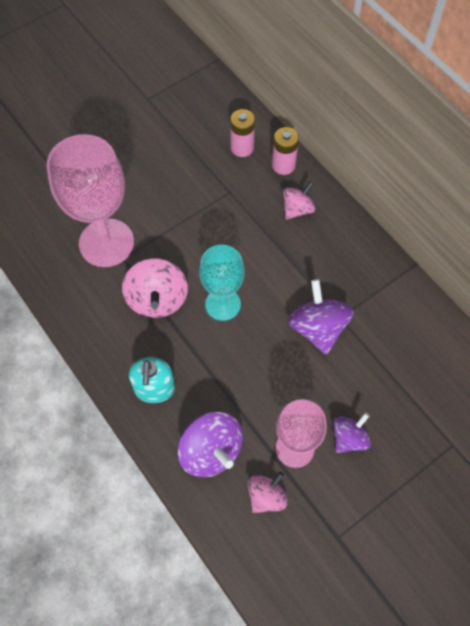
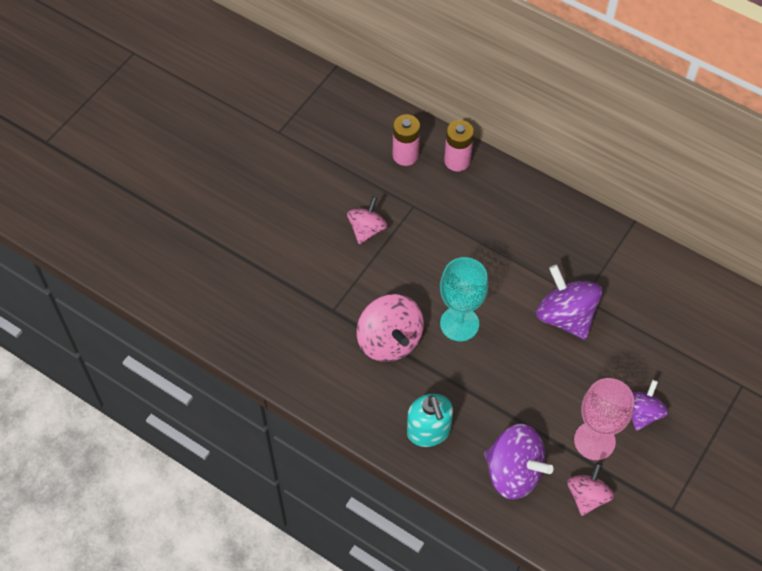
camera: 20 degrees left, 5 degrees down
pink goblet [47,134,134,267] -> none
pink spinning top [283,181,316,219] -> pink spinning top moved to [347,196,388,244]

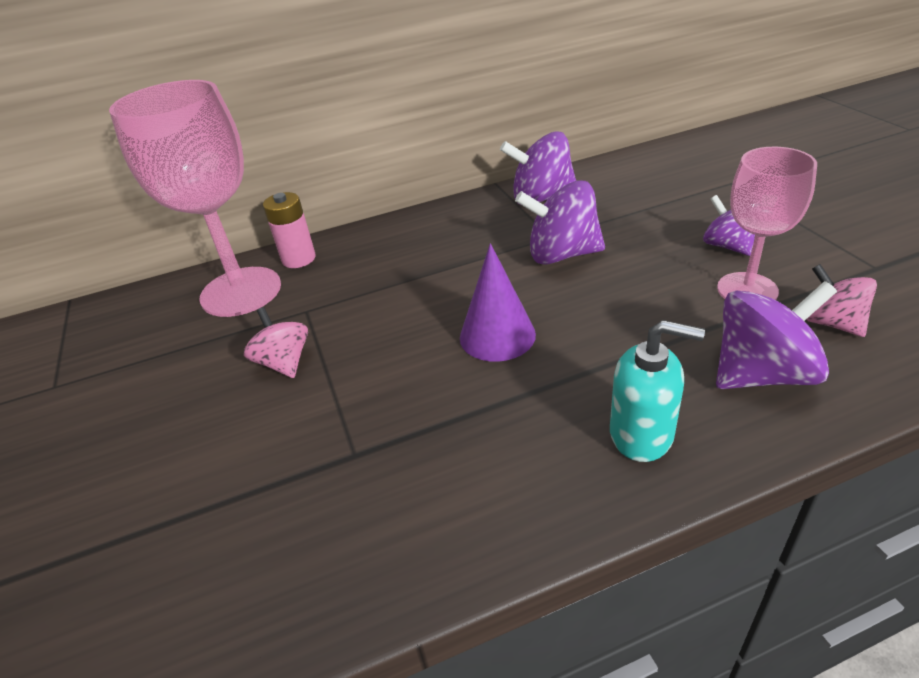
camera: 50 degrees left, 20 degrees down
pink spinning top [357,294,424,362] -> none
pink battery [393,114,420,166] -> pink goblet [109,80,281,317]
turquoise goblet [440,257,488,341] -> purple cone [460,243,536,362]
none -> purple spinning top [500,131,576,205]

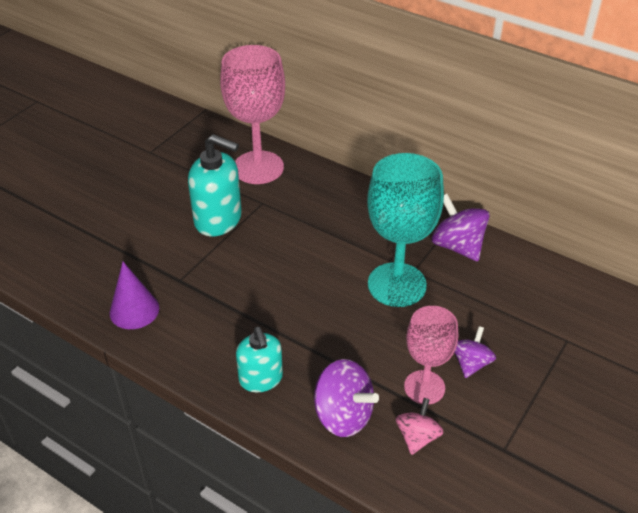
camera: 50 degrees right, 5 degrees up
pink spinning top [244,307,308,378] -> turquoise soap dispenser [188,134,242,236]
pink battery [263,192,316,268] -> none
purple cone [460,243,536,362] -> purple cone moved to [110,262,159,329]
purple spinning top [515,180,605,265] -> turquoise goblet [367,153,444,307]

